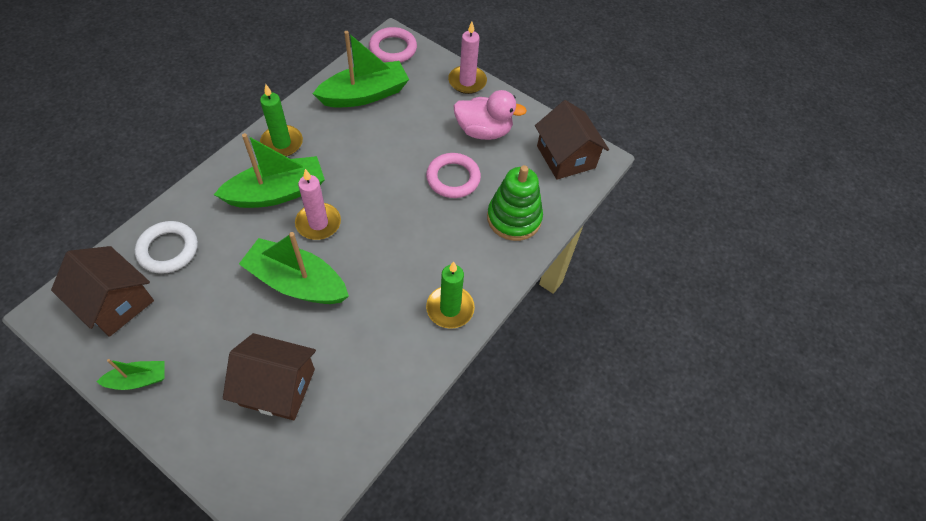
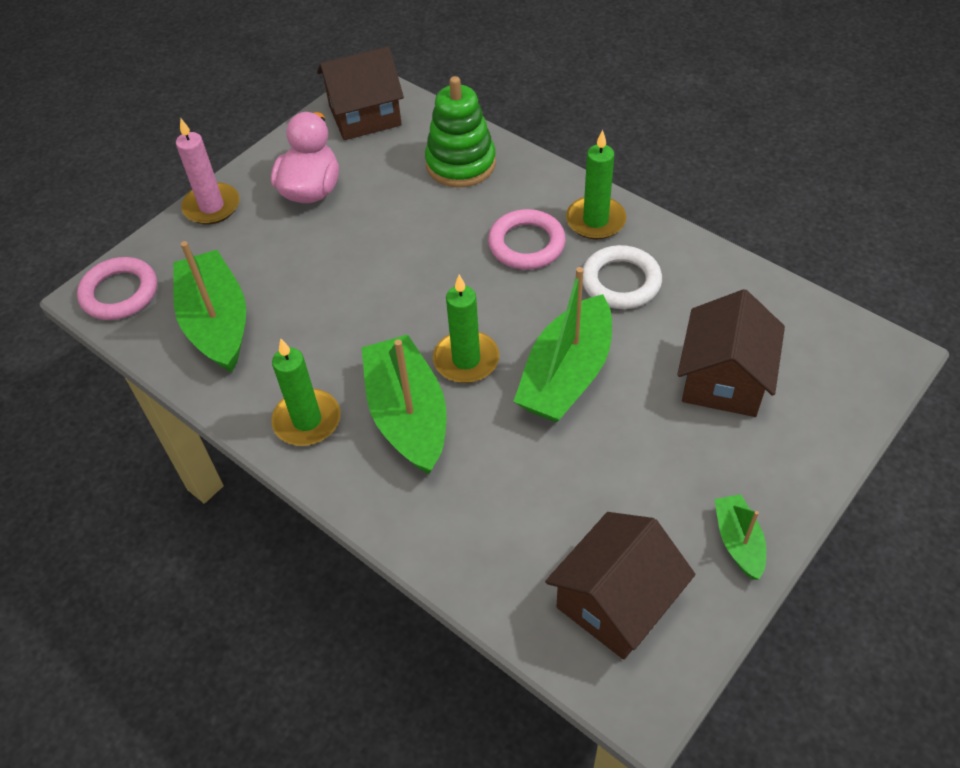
camera: 80 degrees left, 5 degrees down
white ring [135,221,198,274] -> white ring moved to [583,245,662,309]
pink candle [295,169,341,240] -> green candle [433,275,499,383]
pink ring [426,153,481,198] -> pink ring moved to [488,209,566,269]

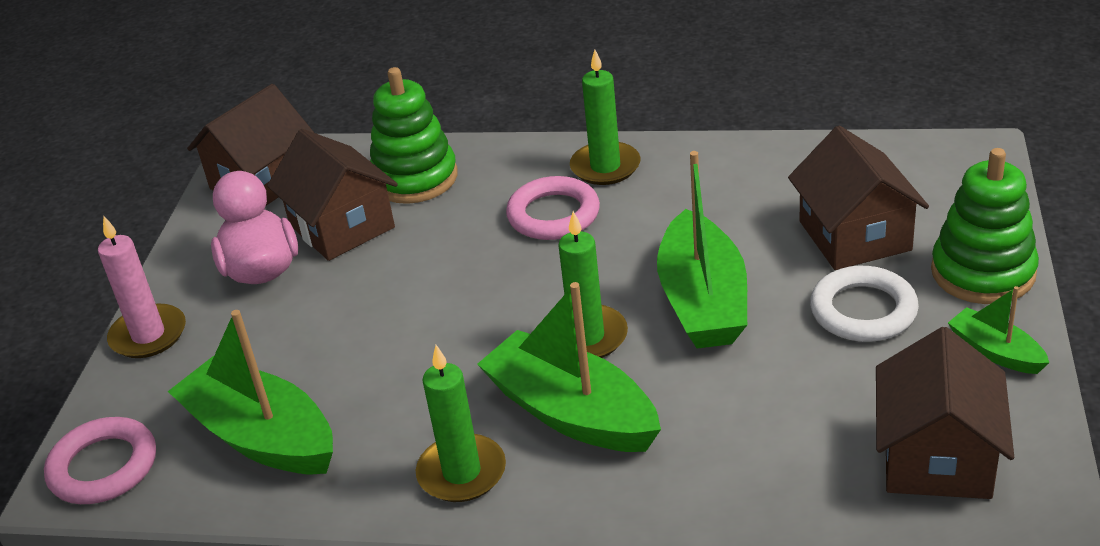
camera: 30 degrees left, 15 degrees down
white ring [583,245,662,309] -> white ring moved to [810,266,919,342]
none -> brown house [267,129,398,261]
none -> green stacking toy [931,148,1039,304]

